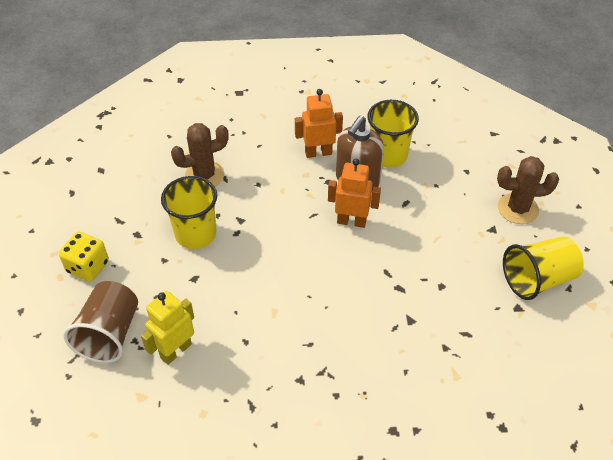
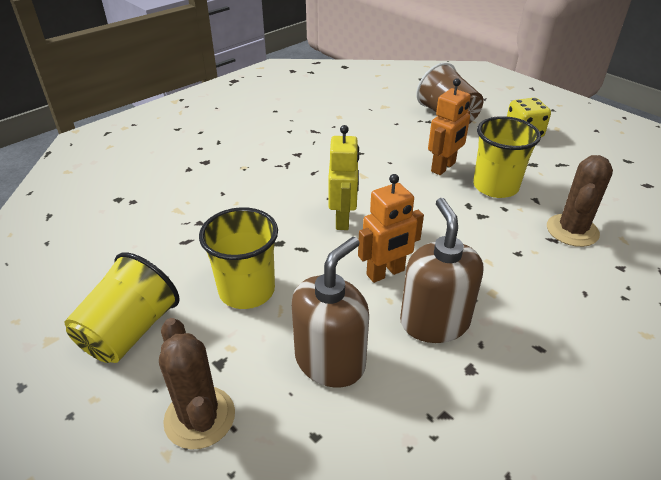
camera: 140 degrees right, 10 degrees down
yellow robot [141,291,194,365] -> yellow robot moved to [328,125,359,230]
orange robot [295,89,343,158] -> orange robot moved to [428,78,471,175]
yellow cup [367,100,419,168] -> yellow cup moved to [199,207,278,309]
brown cactus [497,156,559,224] -> brown cactus turned 75 degrees counterclockwise [159,318,235,450]
none -> brown soap dispenser [292,237,369,388]

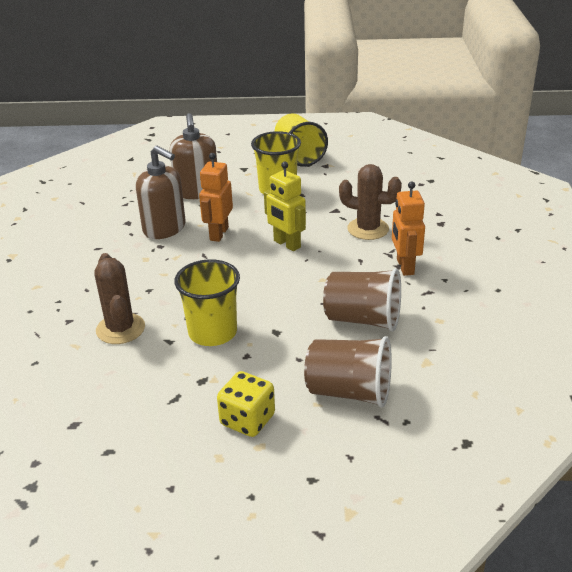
camera: 135 degrees right, 5 degrees down
brown cactus [159,318,235,450] -> brown cactus moved to [339,164,402,240]
orange robot [428,78,471,175] -> orange robot moved to [392,181,425,276]
none -> brown cup [323,268,401,331]

